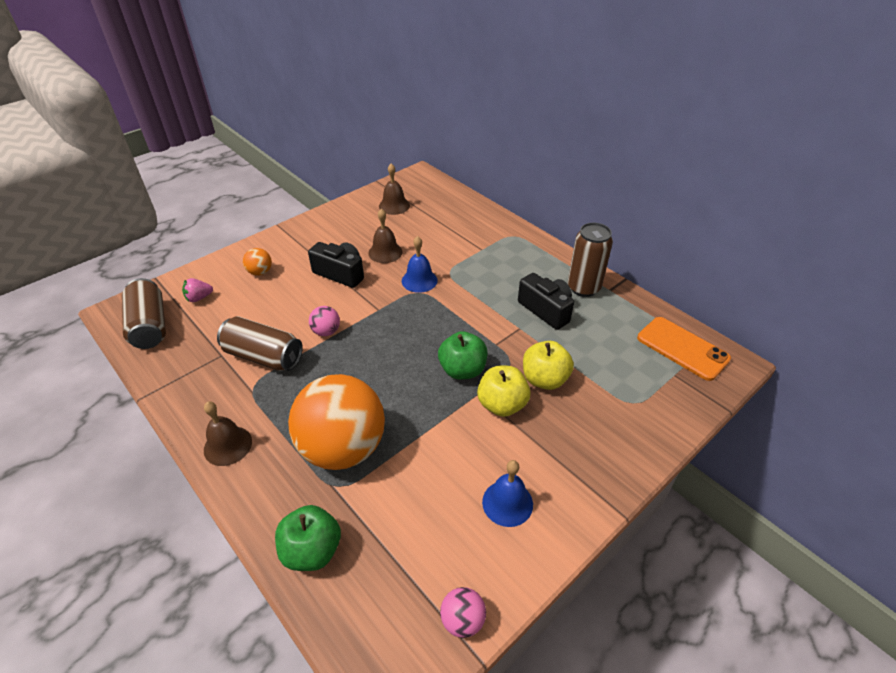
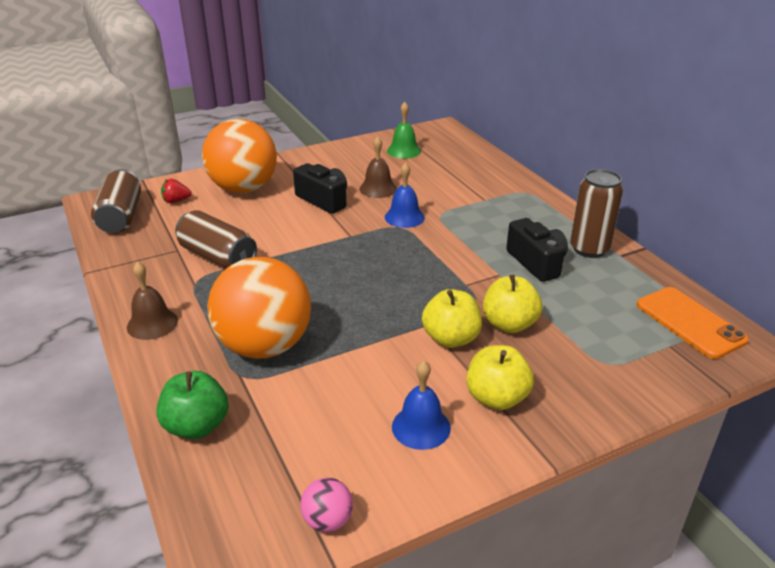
camera: 15 degrees right, 10 degrees down
pink strawberry [182,278,213,302] -> red strawberry [161,179,192,203]
orange ball [243,248,272,276] -> orange ball [202,119,277,193], size x2.49
pink ball [309,306,340,336] -> none
brown bell [379,164,410,215] -> green bell [387,102,421,159]
green apple [438,331,487,380] -> none
none -> yellow apple [467,345,534,410]

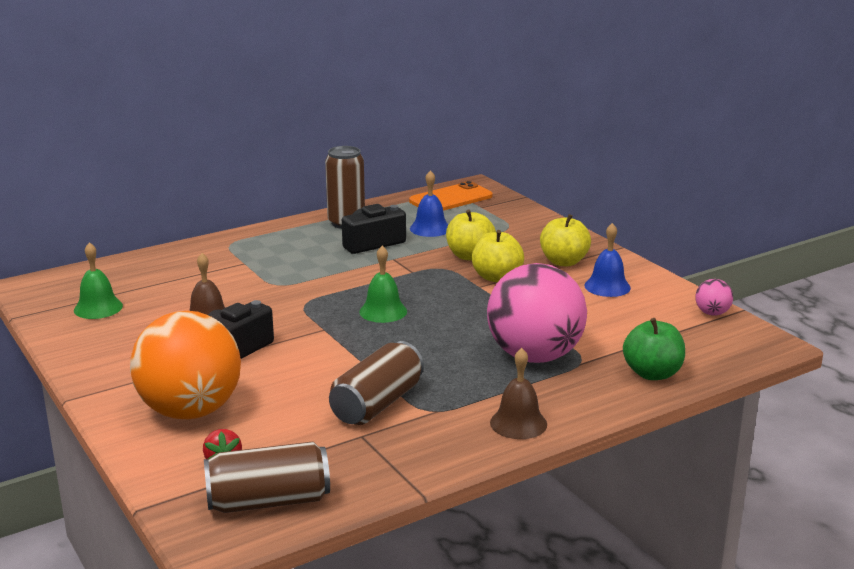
camera: 95 degrees left, 10 degrees down
orange ball [207,257,311,359] -> pink ball [487,263,587,363]
blue bell [385,162,425,228] -> blue bell moved to [410,170,448,237]
none -> green bell [359,246,407,323]

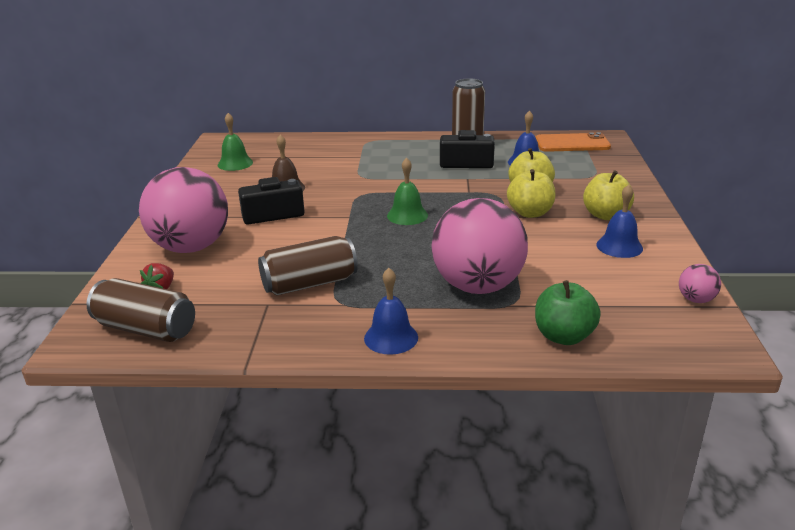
camera: 35 degrees right, 5 degrees up
orange ball [130,311,241,419] -> pink ball [139,167,228,253]
brown bell [490,348,547,439] -> blue bell [364,268,418,355]

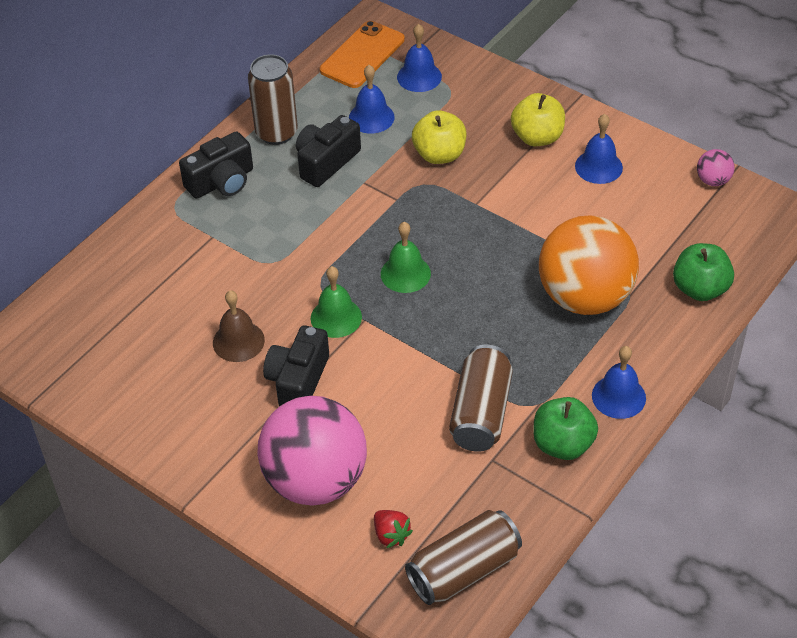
camera: 55 degrees left, 20 degrees up
green bell [217,113,253,171] -> green bell moved to [311,266,362,338]
pink ball [431,198,528,294] -> orange ball [539,215,639,315]
yellow apple [507,169,555,218] -> none
none -> black camera [179,131,253,199]
none -> blue bell [397,24,442,92]
none -> green apple [534,397,598,460]

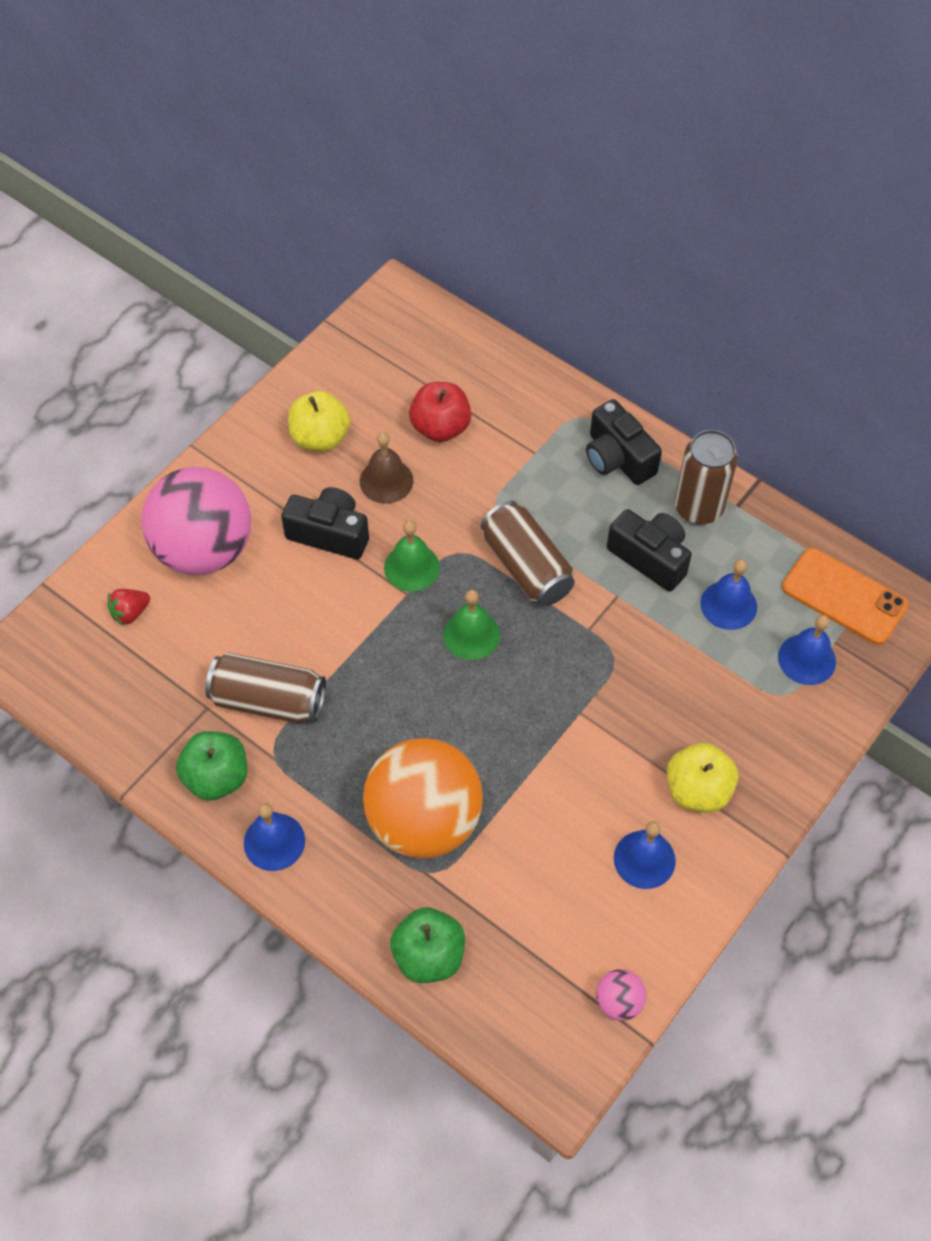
camera: 90 degrees right, 10 degrees up
brown can [405,510,522,605] -> brown can moved to [481,501,575,606]
yellow apple [412,110,466,164] -> yellow apple moved to [288,391,350,452]
none -> red apple [409,382,471,442]

